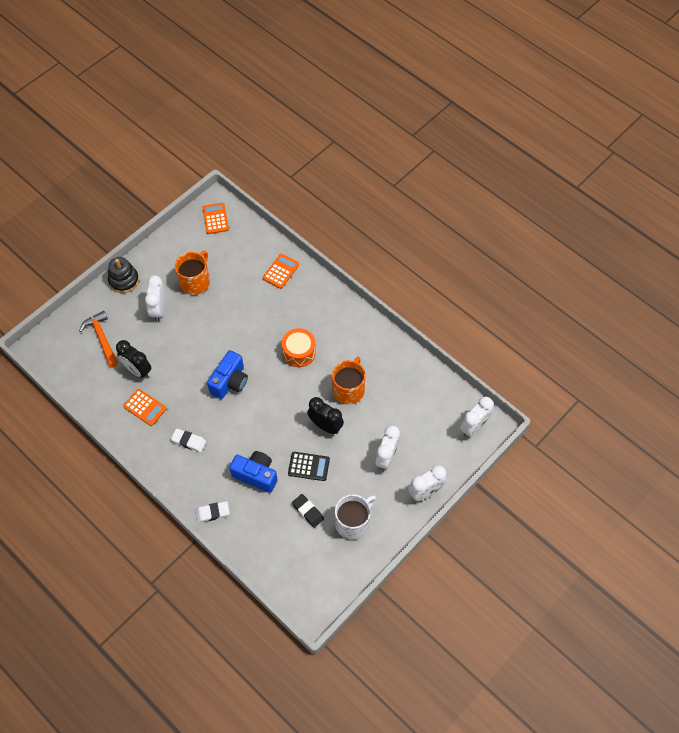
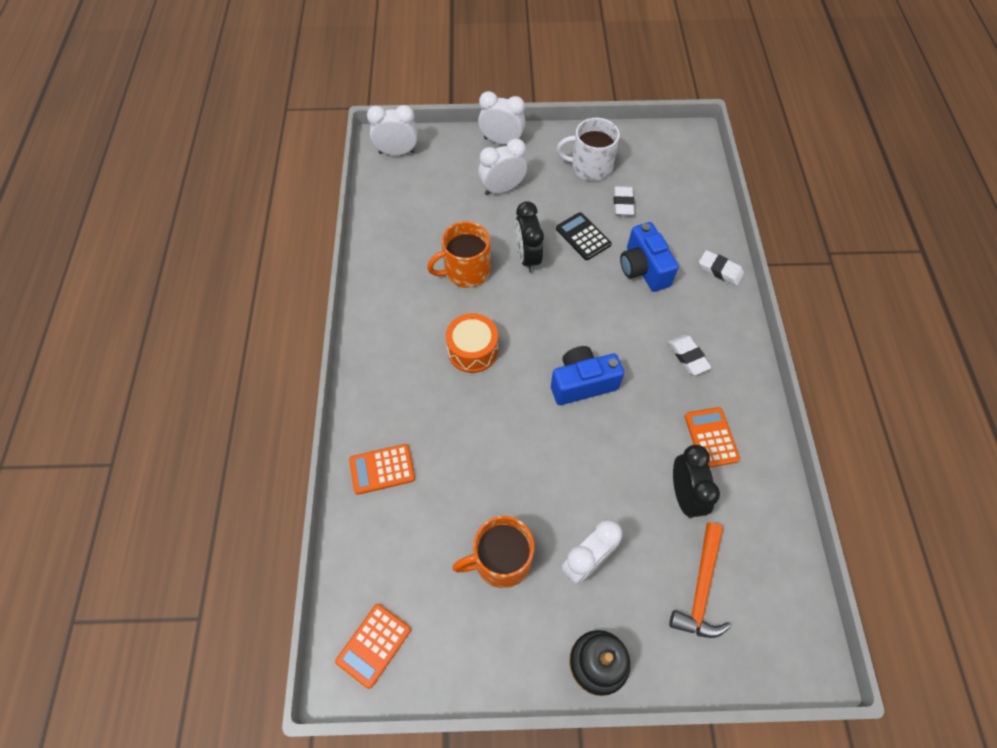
camera: 135 degrees left, 0 degrees up
black eraser [292,494,324,528] -> white eraser [613,186,635,215]

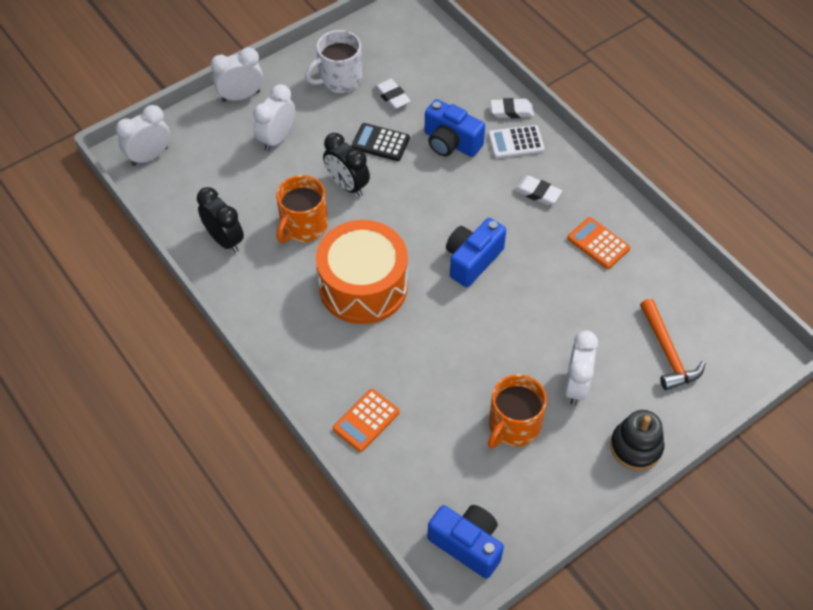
camera: 35 degrees left, 5 degrees down
orange calculator [335,604,411,689] -> blue camera [428,505,504,579]
orange drum [446,313,498,373] -> orange drum [316,220,408,324], size x1.74
black clock [673,445,720,518] -> black clock moved to [197,187,244,253]
none -> white calculator [488,125,545,158]

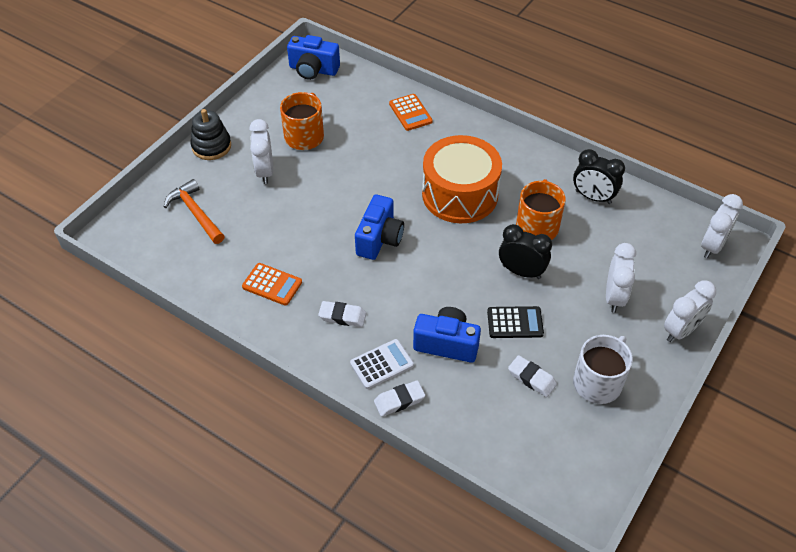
camera: 160 degrees right, 5 degrees down
orange calculator [333,389,399,452] -> orange calculator turned 135 degrees clockwise [389,94,433,131]

